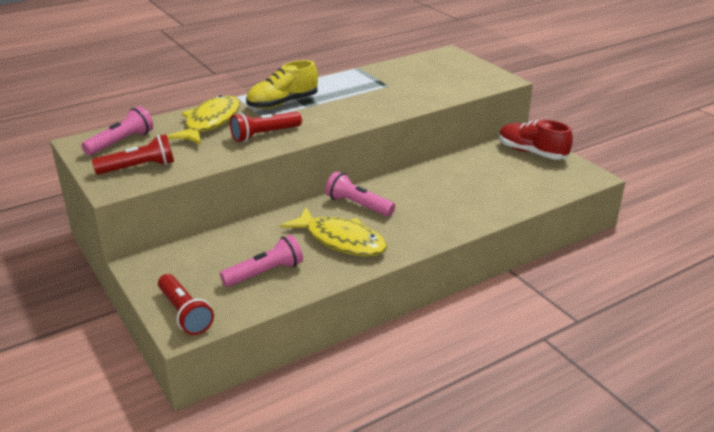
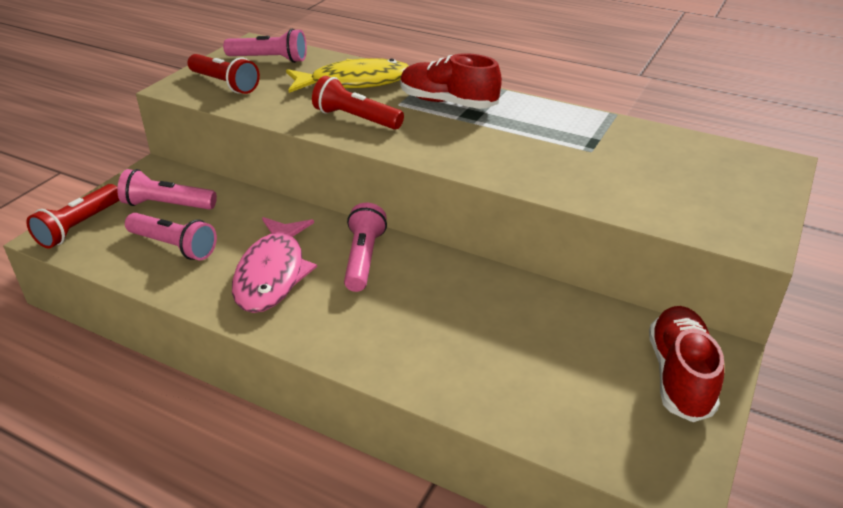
camera: 60 degrees right, 5 degrees up
yellow shoe [246,60,318,109] -> red shoe [400,53,502,109]
yellow fish [281,208,387,256] -> pink fish [232,217,317,313]
none -> pink flashlight [117,169,217,210]

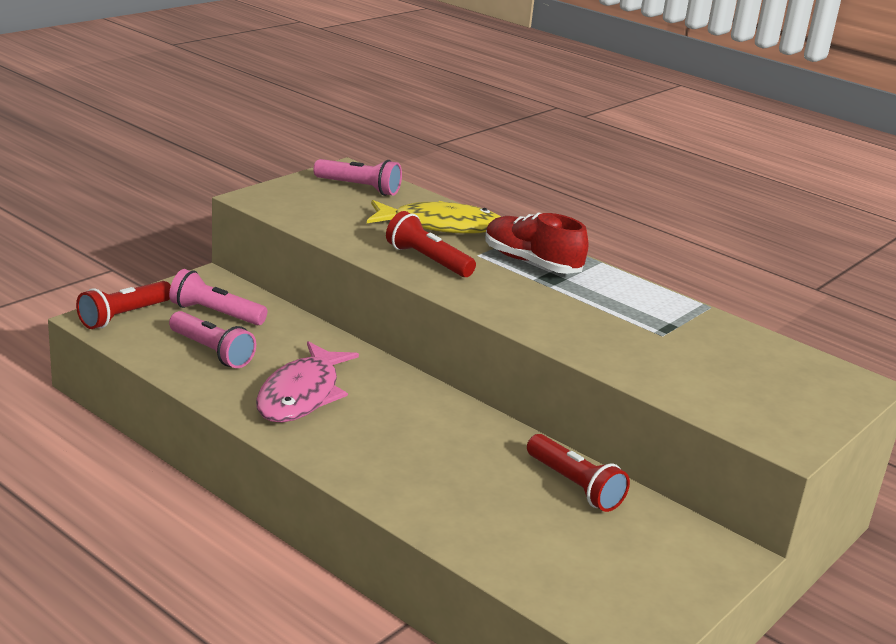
camera: 10 degrees right, 10 degrees down
red flashlight [187,54,260,94] -> red flashlight moved to [527,434,630,512]
pink flashlight [344,203,387,292] -> none
red shoe [649,306,724,422] -> none

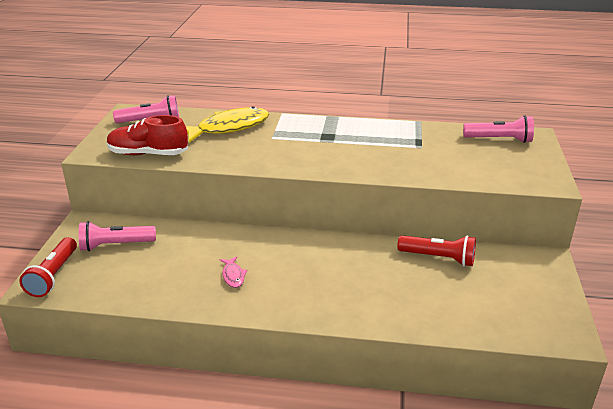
camera: 30 degrees left, 5 degrees up
pink flashlight [169,311,256,368] -> pink flashlight moved to [463,115,534,143]
pink fish [256,341,359,423] -> pink fish [220,256,247,288], size x0.43
red flashlight [386,211,476,277] -> none
red shoe [485,212,588,274] -> red shoe moved to [107,115,188,155]

